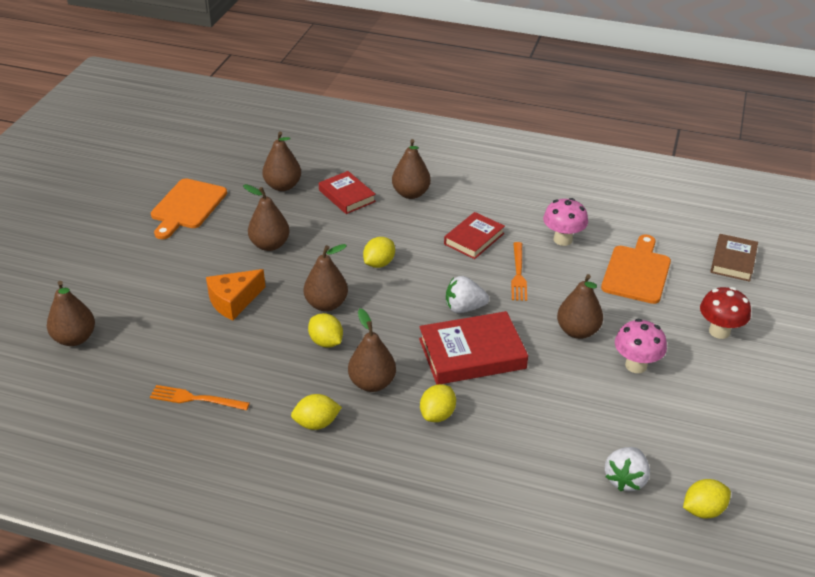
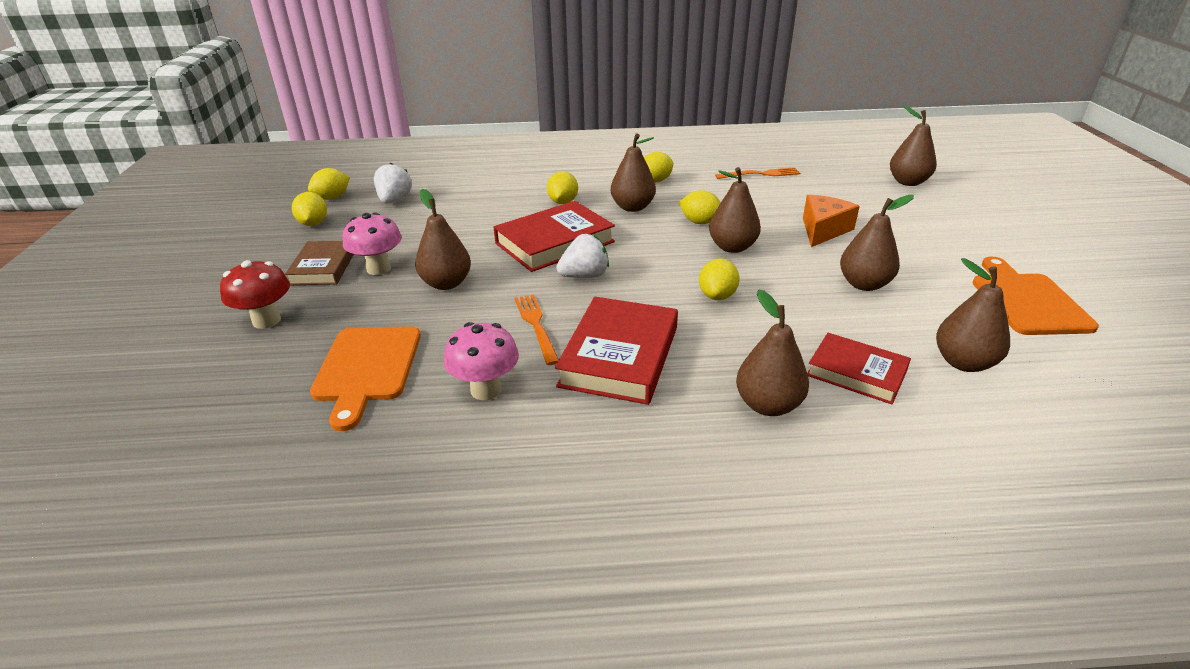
camera: 160 degrees right, 5 degrees down
red book [444,212,505,259] -> red book [555,297,678,405], size x1.57
brown book [710,234,758,282] -> brown book moved to [285,241,354,285]
none -> yellow lemon [292,192,327,226]

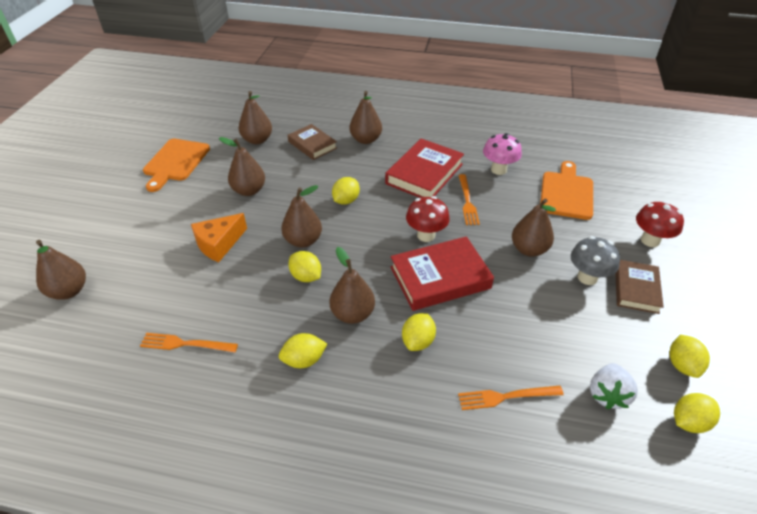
camera: 165 degrees left, 10 degrees up
pink mushroom [342,212,402,275] -> grey mushroom [571,236,620,285]
white strawberry [556,234,609,278] -> red mushroom [406,196,450,242]
red book [807,333,911,404] -> brown book [288,124,337,160]
none -> orange fork [458,386,564,410]

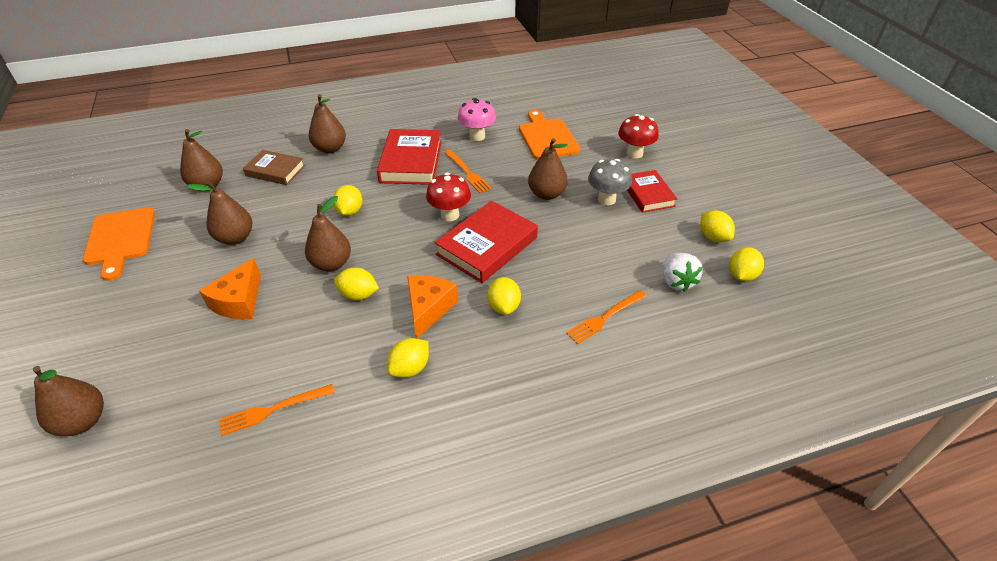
camera: 30 degrees left, 0 degrees up
brown pear [329,247,375,324] -> orange cheese [407,275,458,338]
brown book [615,260,664,314] -> red book [627,170,677,213]

